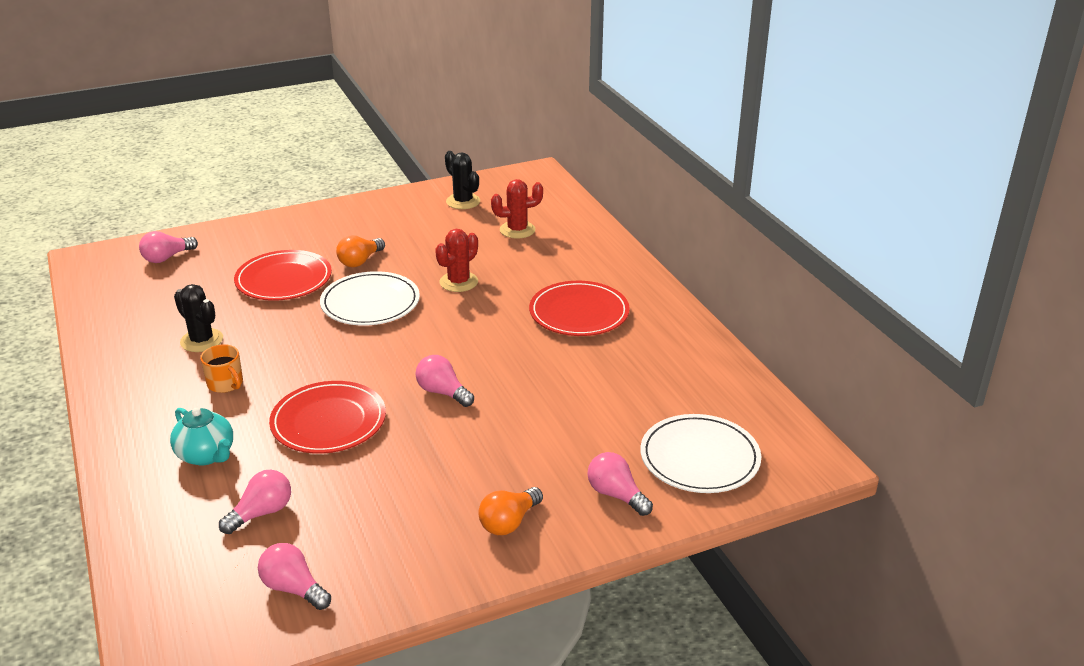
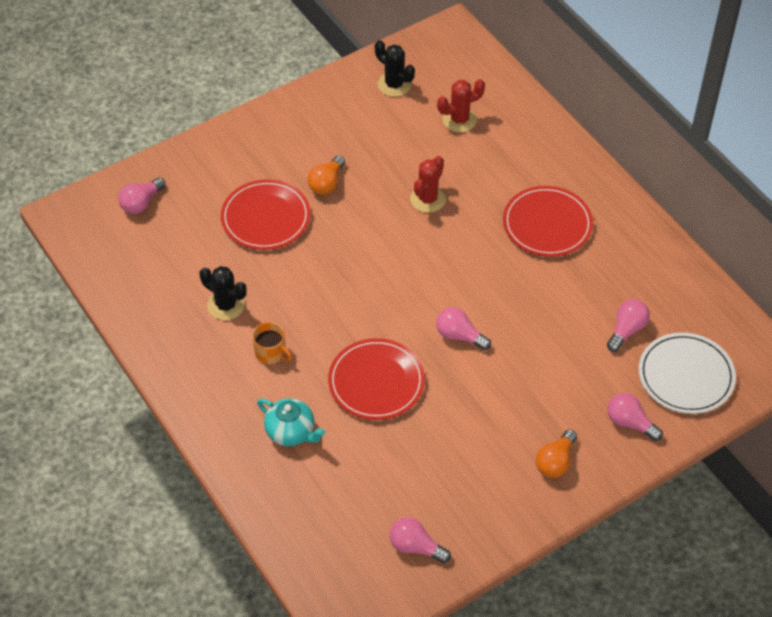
camera: 10 degrees left, 20 degrees up
pink light bulb [219,470,291,534] -> pink light bulb moved to [607,299,650,352]
white plate [320,271,420,325] -> none

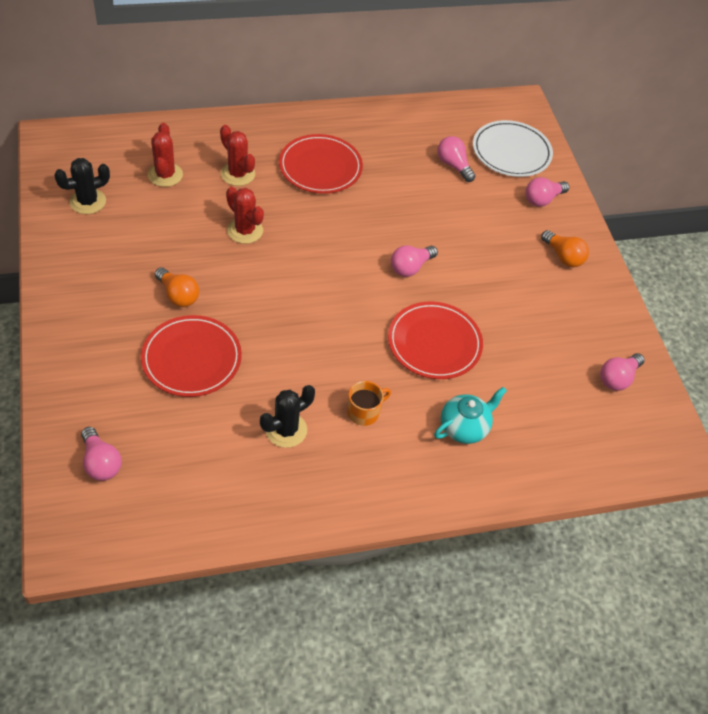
camera: 75 degrees left, 0 degrees up
none -> red cactus [220,125,255,186]

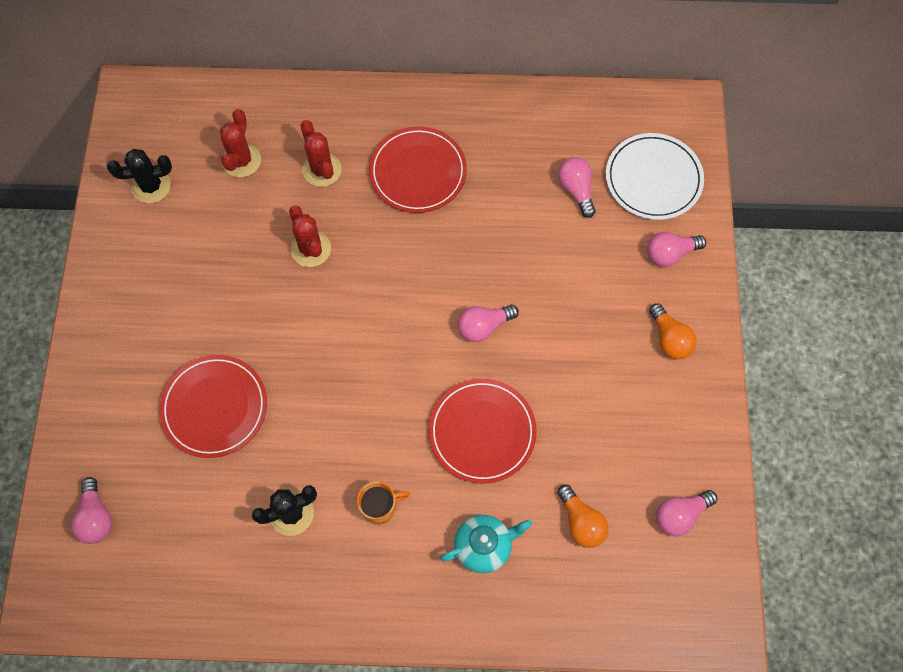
camera: 20 degrees right, 15 degrees up
orange light bulb [155,267,199,307] -> orange light bulb moved to [557,485,608,548]

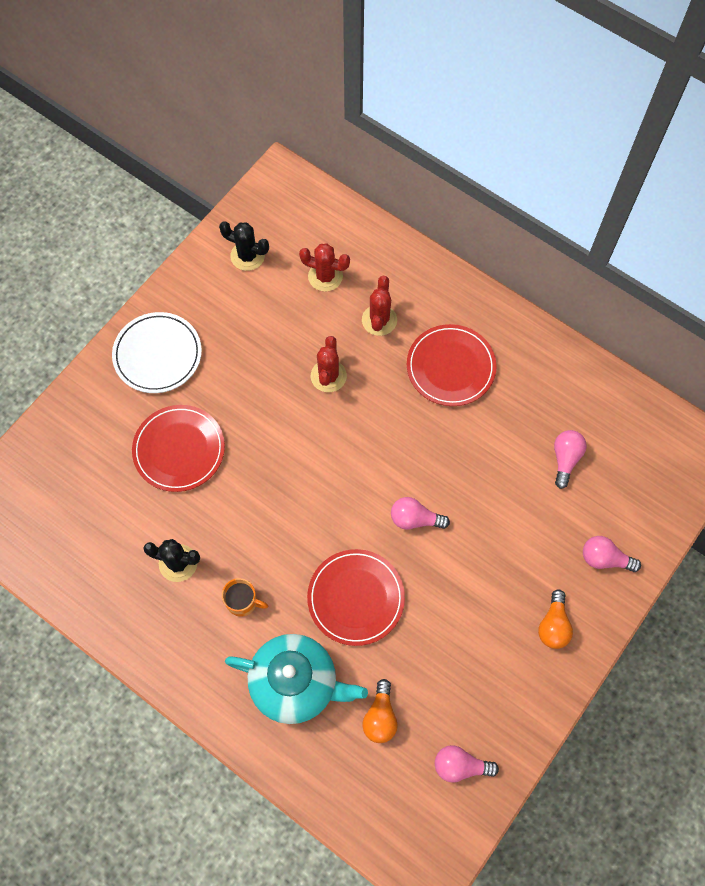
camera: 35 degrees right, 0 degrees up
pink light bulb [71,477,112,544] -> none
red cactus [220,109,261,177] -> red cactus turned 60 degrees clockwise [299,243,350,292]
turquoise teapot [440,515,532,573] -> turquoise teapot [225,634,368,724], size x1.70
white plate [606,133,704,220] -> white plate moved to [112,312,202,393]

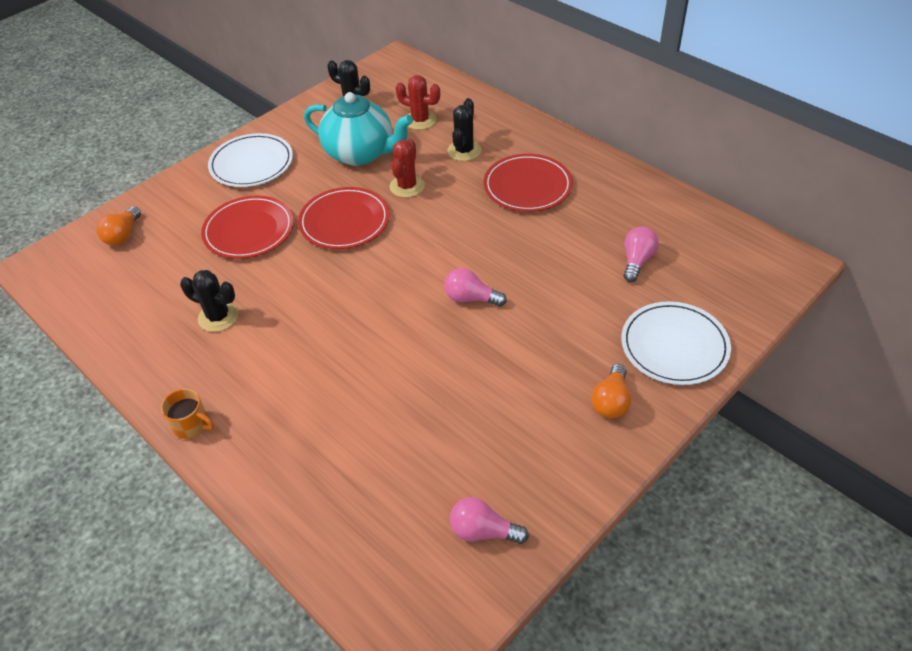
camera: 10 degrees right, 20 degrees down
orange mug [222,578,268,617] -> orange mug moved to [161,389,214,439]
turquoise teapot [225,634,368,724] -> turquoise teapot moved to [304,92,413,166]
red plate [307,549,405,646] -> red plate moved to [298,187,389,249]
red cactus [362,276,397,336] -> black cactus [447,98,481,161]
orange light bulb [362,679,398,743] -> orange light bulb moved to [96,207,141,246]
pink light bulb [583,536,641,572] -> white plate [621,301,731,385]

